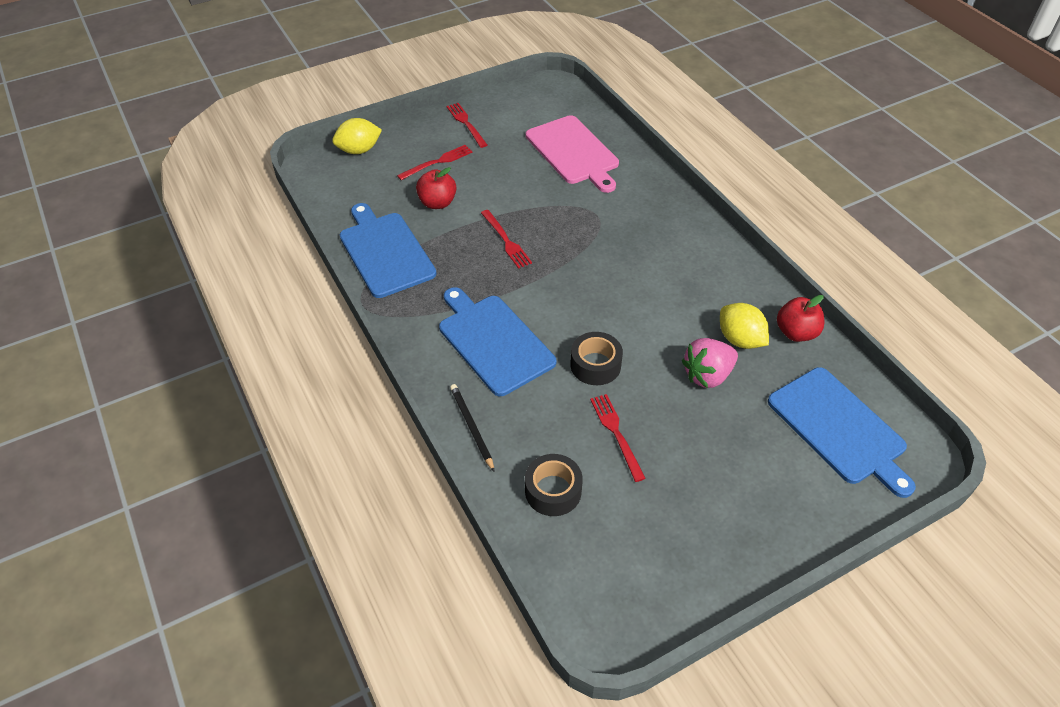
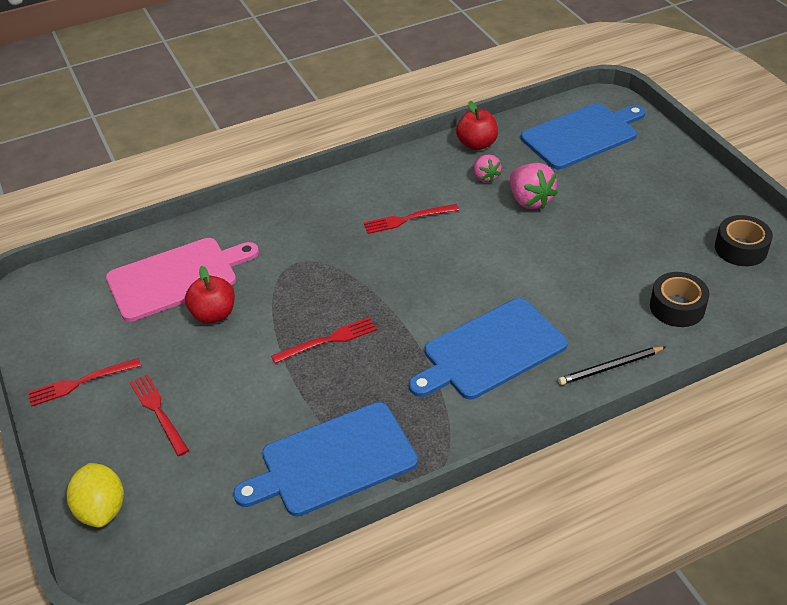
camera: 85 degrees left, 5 degrees down
red apple [416,167,457,209] -> red apple moved to [185,266,235,323]
black tape [570,332,623,385] -> black tape moved to [715,215,773,266]
red fork [590,394,646,482] -> red fork moved to [364,204,459,234]
yellow lemon [720,303,769,349] -> pink strawberry [474,155,501,183]

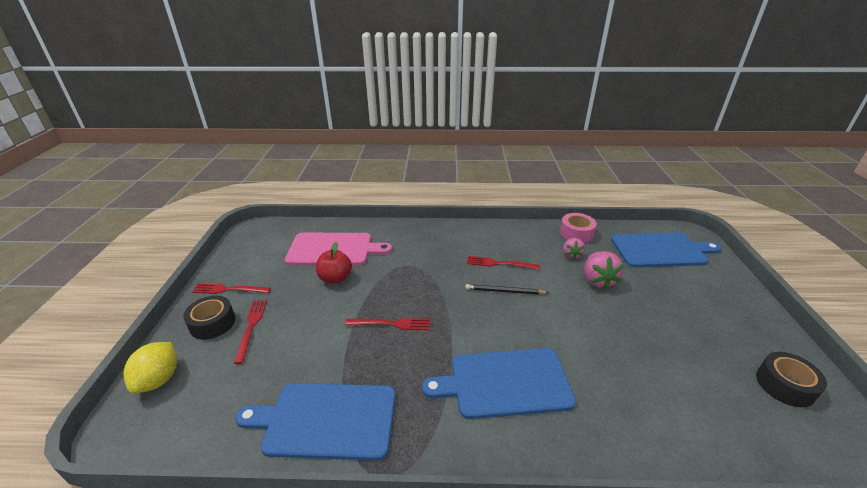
camera: 25 degrees right, 10 degrees down
red apple [456,101,498,150] -> pink tape [560,213,597,243]
black pencil [558,346,666,385] -> black pencil moved to [466,284,549,295]
black tape [650,272,710,327] -> black tape moved to [183,295,235,340]

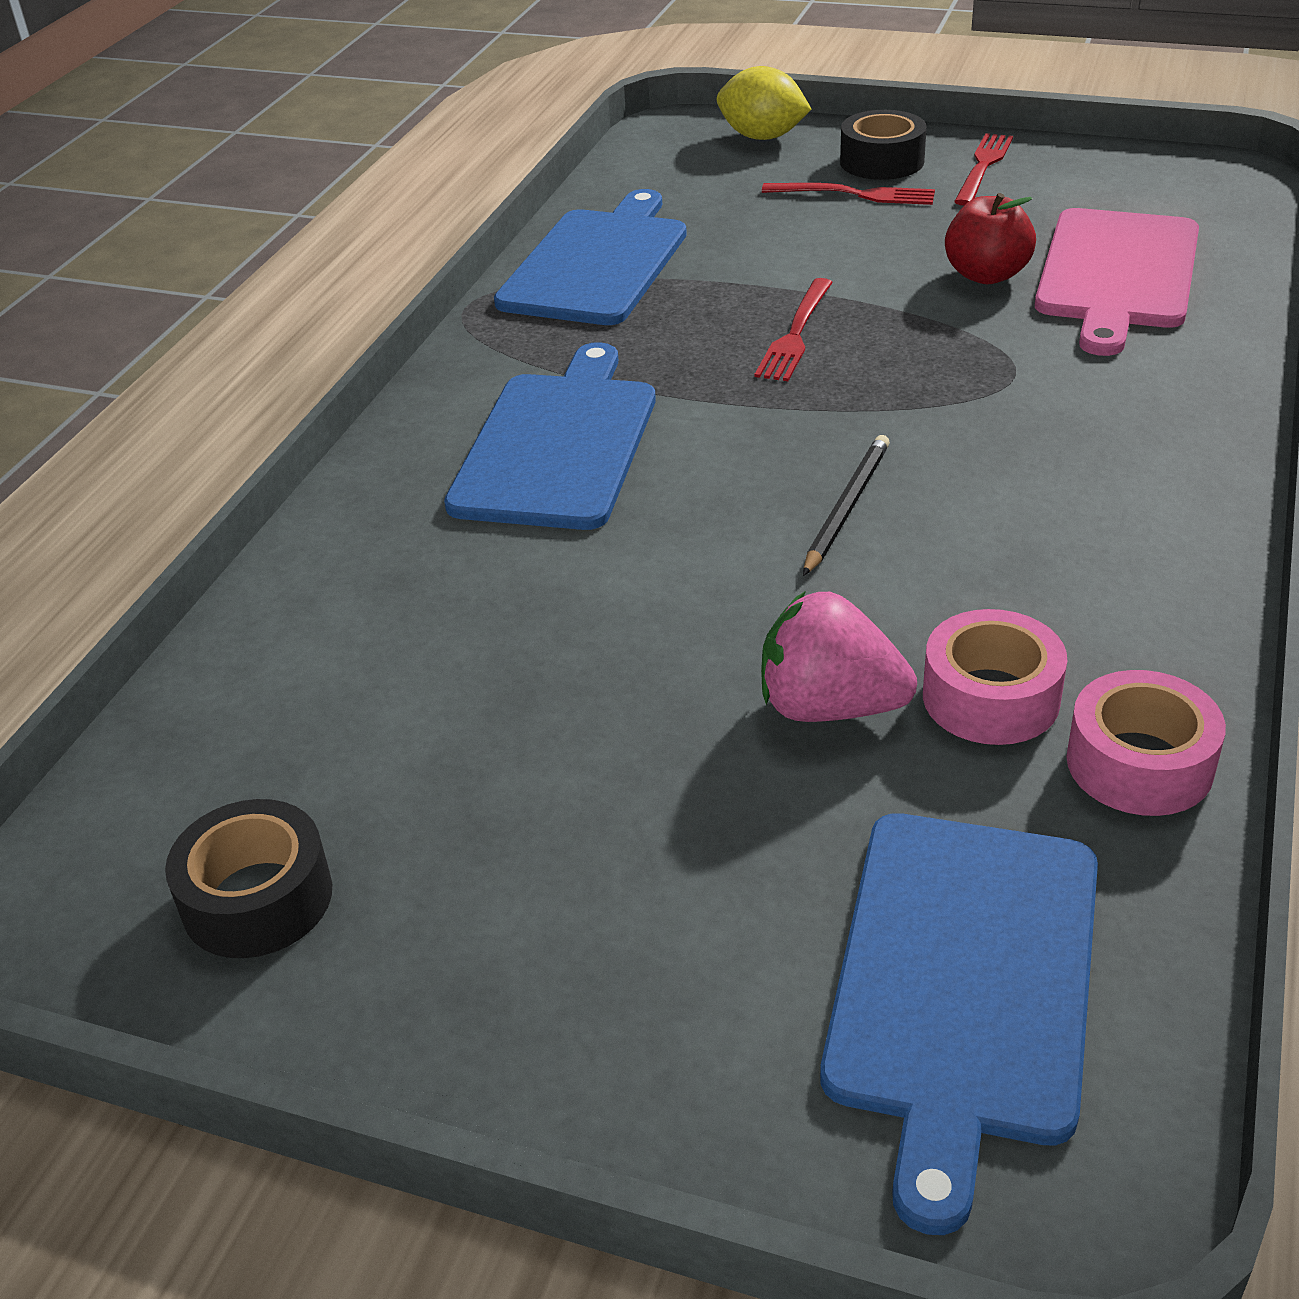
camera: 110 degrees right, 5 degrees up
red fork [467,256,540,270] -> none
pink strawberry [563,238,585,260] -> pink tape [923,609,1067,745]

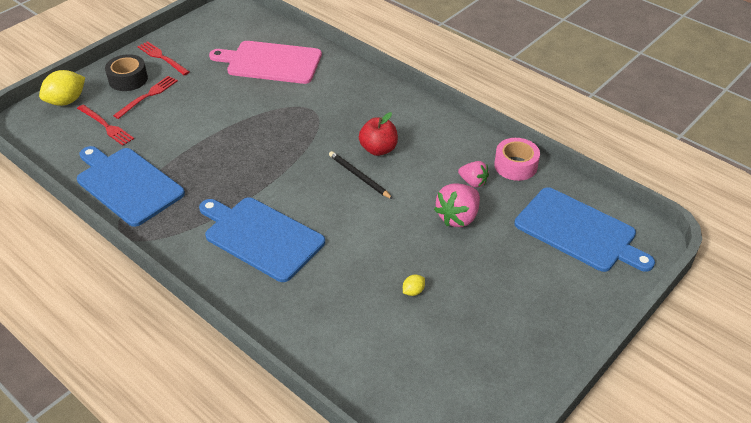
camera: 70 degrees left, 5 degrees up
black tape [165,799,332,958] -> none
red fork [755,278,833,381] -> red fork moved to [77,105,134,146]
pink tape [923,609,1067,745] -> pink strawberry [458,161,489,188]
red apple [945,193,1036,284] -> red apple moved to [359,112,398,156]
pink cutting board [1035,208,1199,356] -> pink cutting board turned 150 degrees clockwise [209,41,322,84]
none -> yellow lemon [403,275,425,296]

